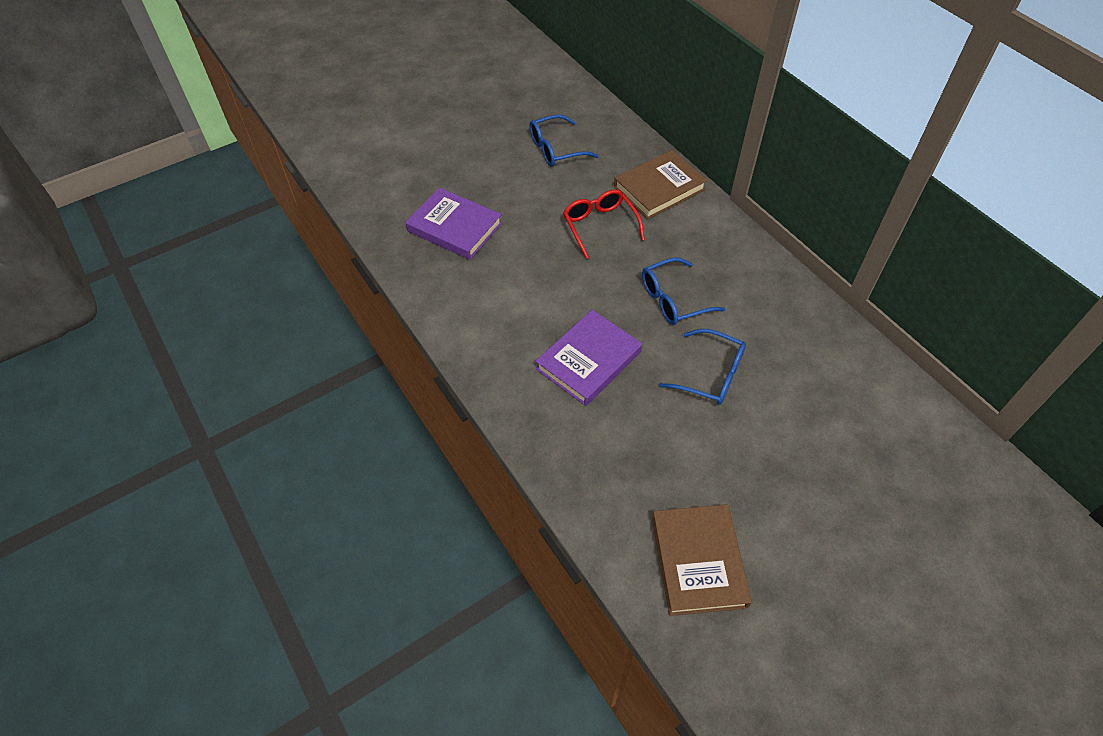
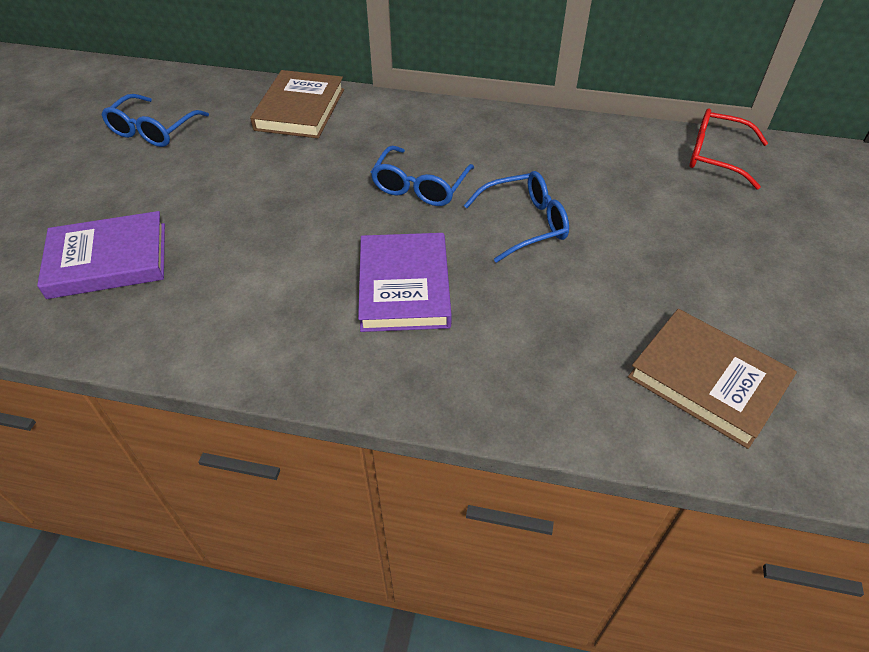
camera: 45 degrees left, 5 degrees down
red glasses [563,189,645,259] -> red glasses moved to [689,109,768,190]

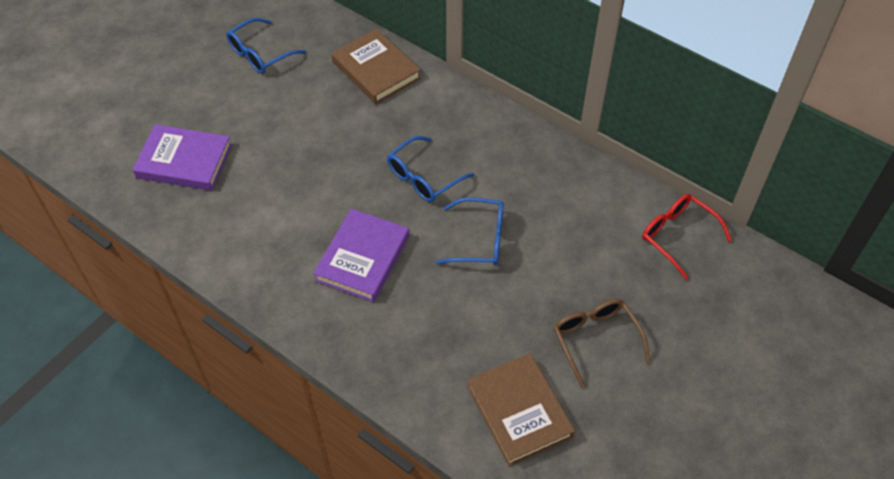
camera: 25 degrees right, 5 degrees up
brown book [250,70,344,138] -> brown book turned 75 degrees counterclockwise [331,29,421,104]
none -> brown glasses [554,299,650,388]

